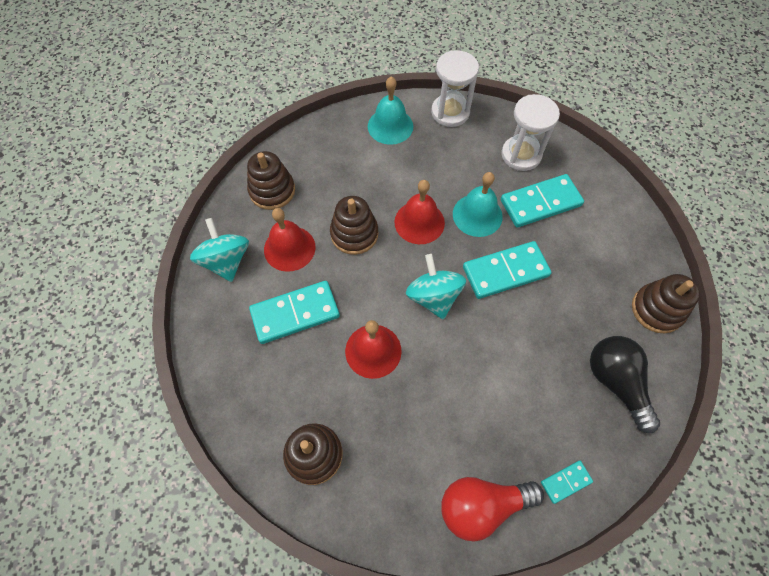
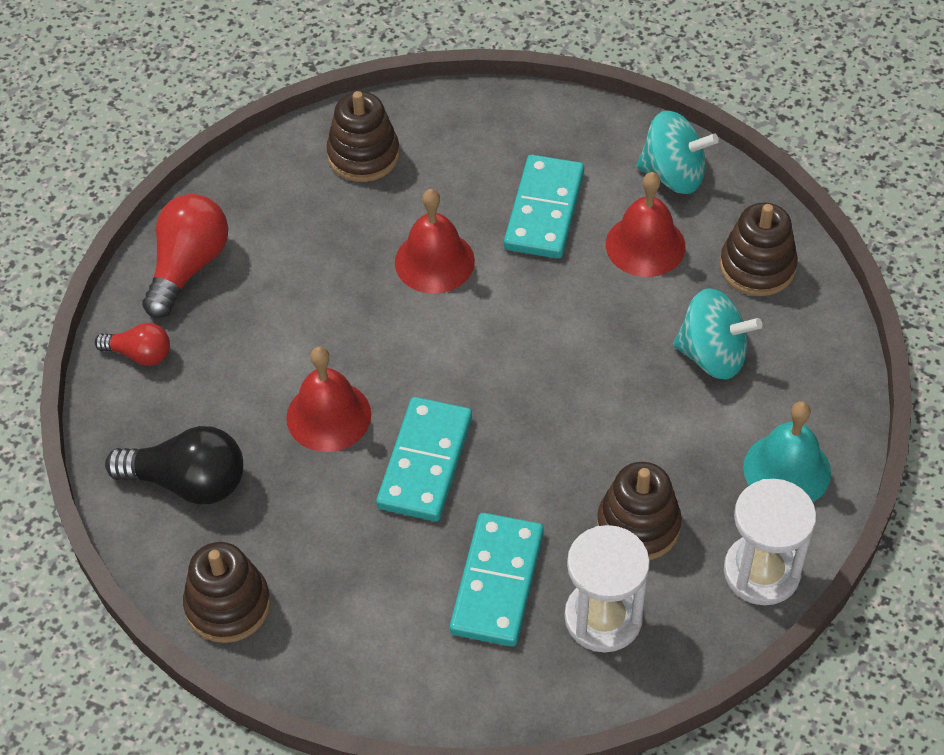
camera: 125 degrees right, 10 degrees down
brown stacking toy [330,196,378,255] -> brown stacking toy moved to [597,462,682,560]
red bell [394,180,445,244] -> red bell moved to [286,346,371,452]
turquoise spinning top [406,254,466,319] -> turquoise spinning top moved to [673,288,762,380]
turquoise bell [453,172,503,237] -> none
turquoise domino [541,461,593,504] -> red light bulb [95,323,170,366]

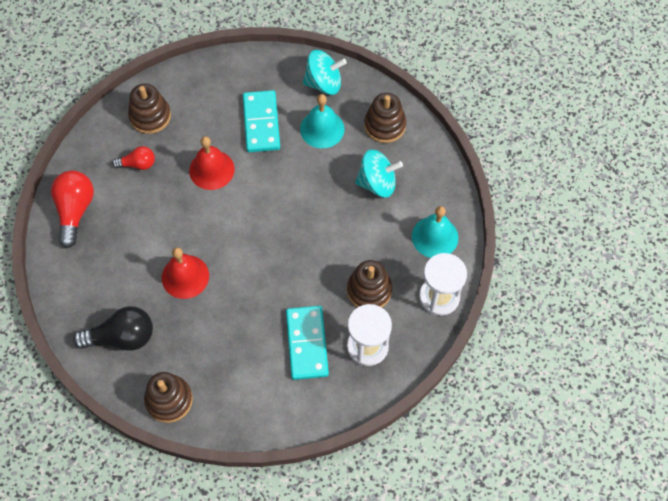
camera: 20 degrees left, 10 degrees up
red light bulb [95,323,170,366] -> red light bulb moved to [112,146,155,170]
turquoise domino [376,397,472,521] -> none
red bell [606,172,685,277] -> turquoise bell [300,94,345,148]

